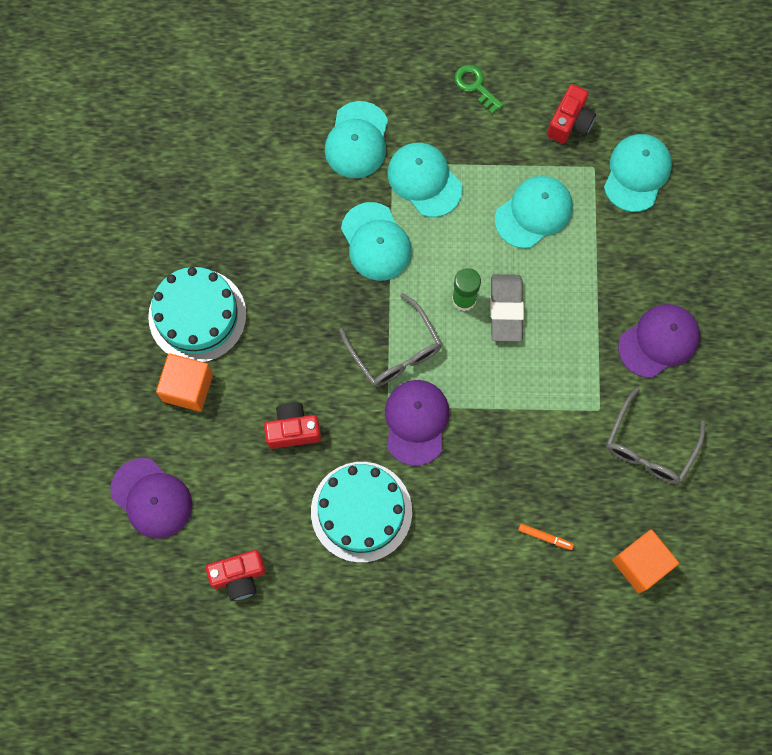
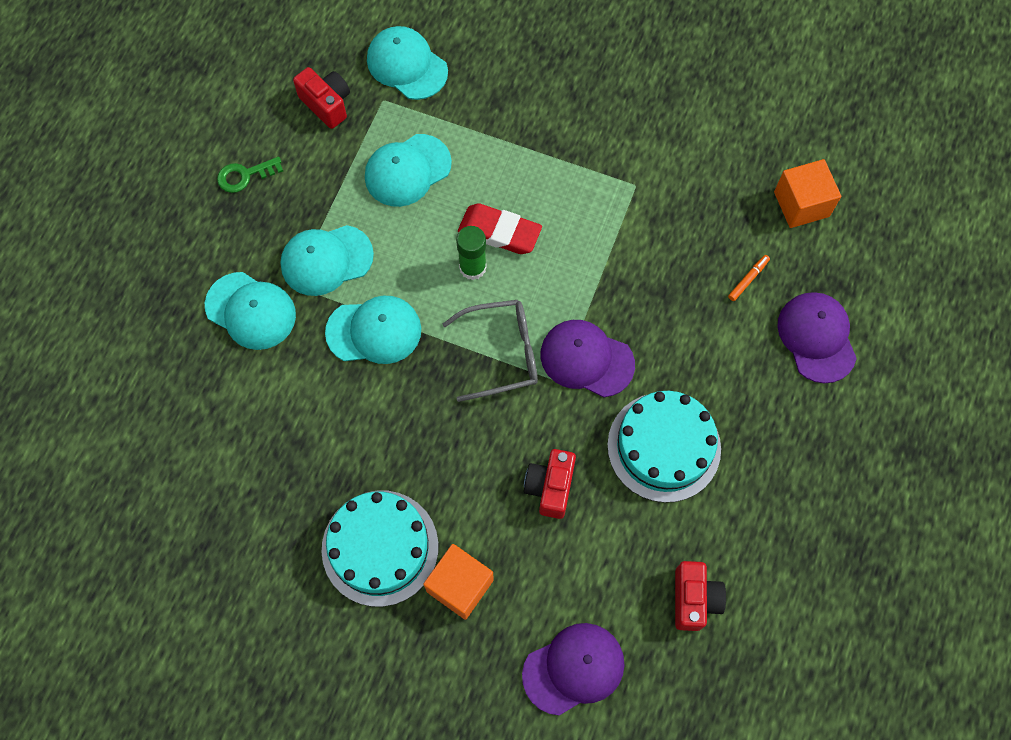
camera: 70 degrees left, 5 degrees down
grey eraser [490,274,524,342] -> red eraser [458,203,542,254]
turquoise cap [495,176,573,248] -> turquoise cap turned 105 degrees counterclockwise [365,134,452,207]
grey glasses [607,388,705,484] -> none
purple cap [618,304,700,378] -> purple cap moved to [777,292,857,383]

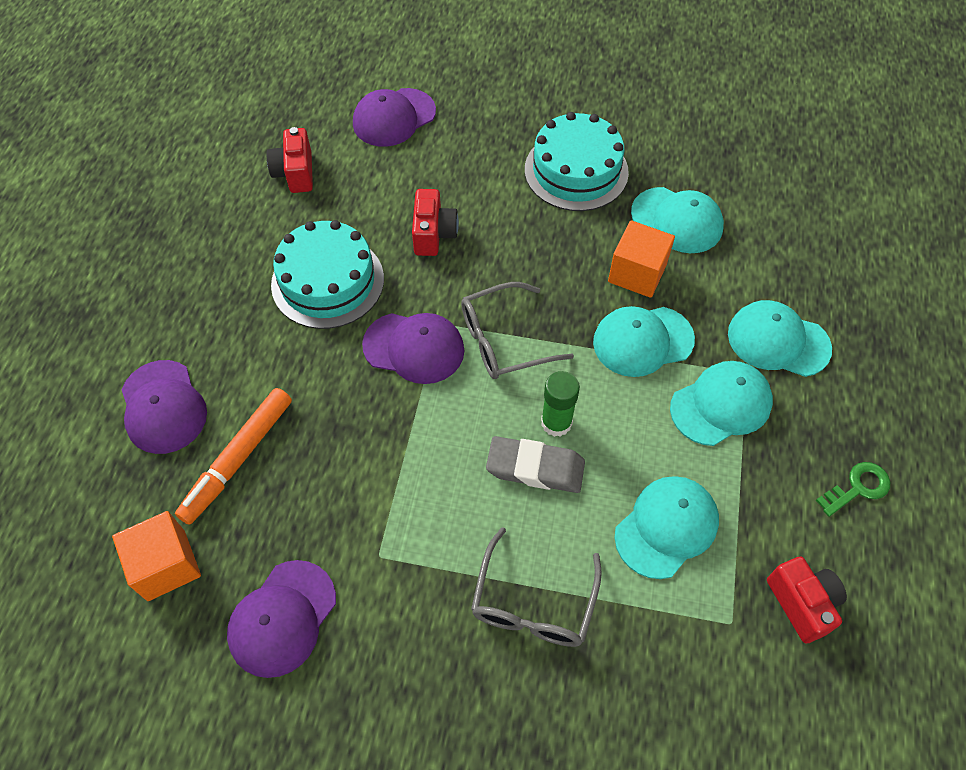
camera: 170 degrees right, 10 degrees down
red camera [293,67,350,129] -> red camera turned 150 degrees counterclockwise [767,557,847,644]
turquoise cap [367,26,448,100] -> turquoise cap moved to [631,187,724,253]
orange cube [423,544,494,620] -> orange cube moved to [608,220,675,298]
red eraser [458,203,542,254] -> grey eraser [486,436,585,493]
orange marker [728,255,770,301] -> orange marker [175,388,292,525], size x2.27
none -> purple cap [227,560,336,678]
none -> grey glasses [471,527,602,647]

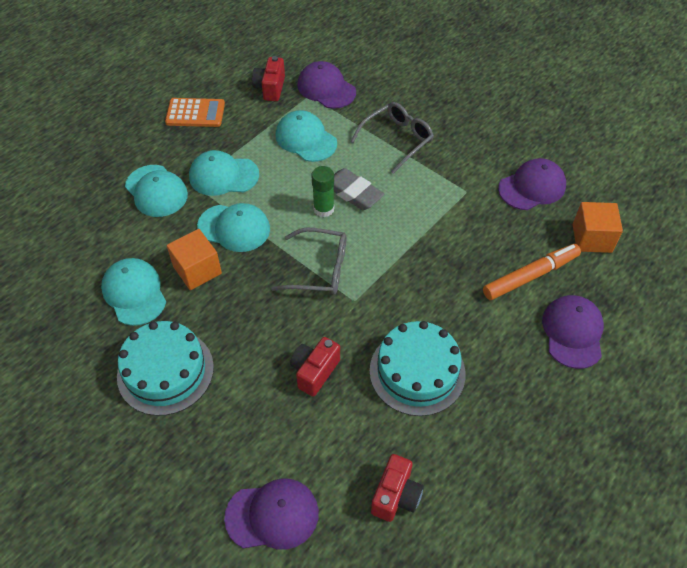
camera: 150 degrees left, 5 degrees down
purple cap [362,313,464,384] -> purple cap moved to [297,61,356,109]
turquoise cap [615,476,719,579] -> turquoise cap turned 60 degrees clockwise [276,110,337,162]
green key [816,462,890,517] -> orange calculator [165,98,225,127]

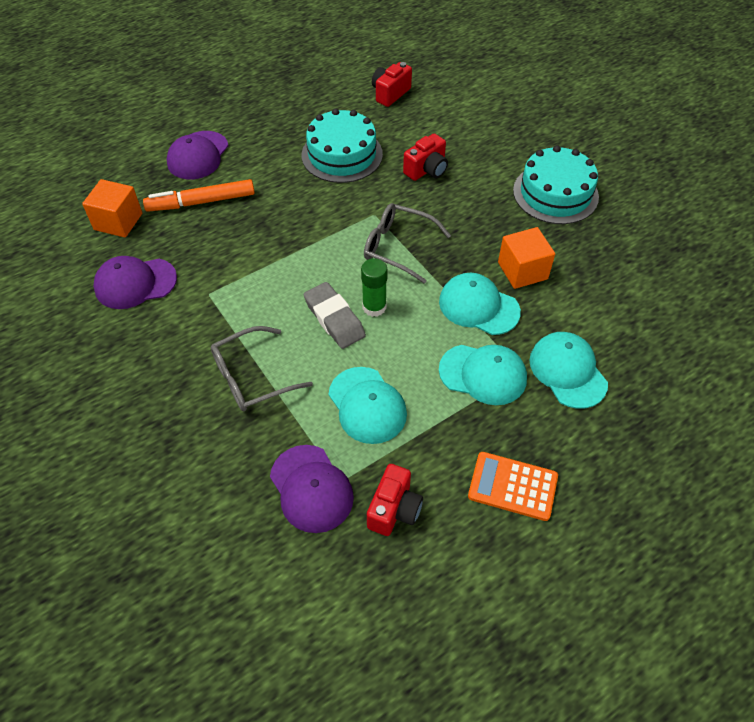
camera: 165 degrees left, 0 degrees up
turquoise cap [101,258,166,326] -> none
purple cap [224,479,319,550] -> none

